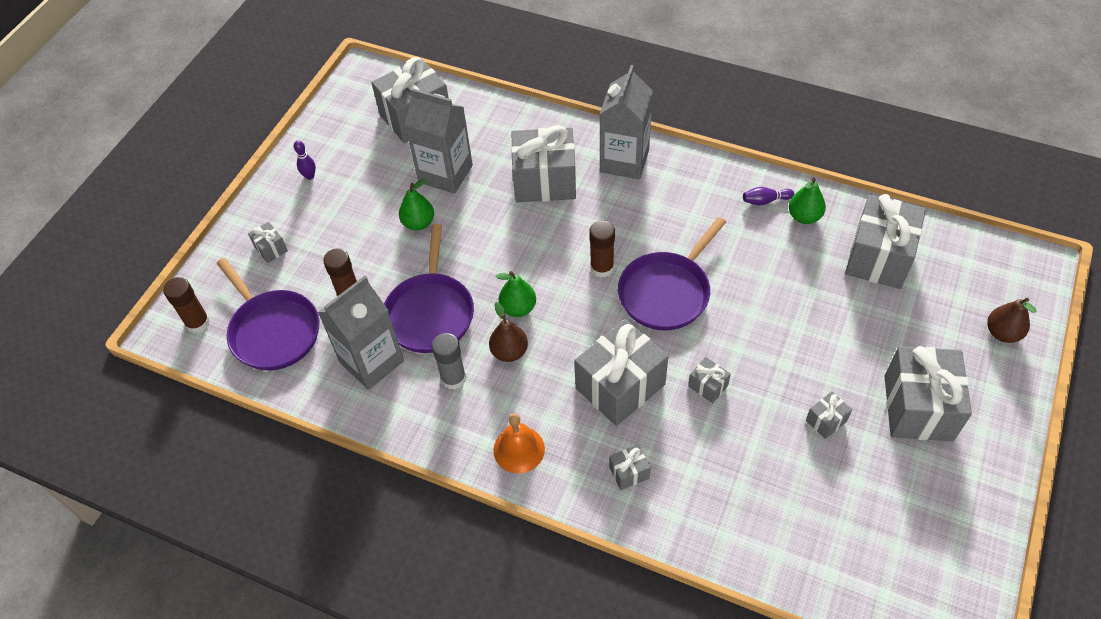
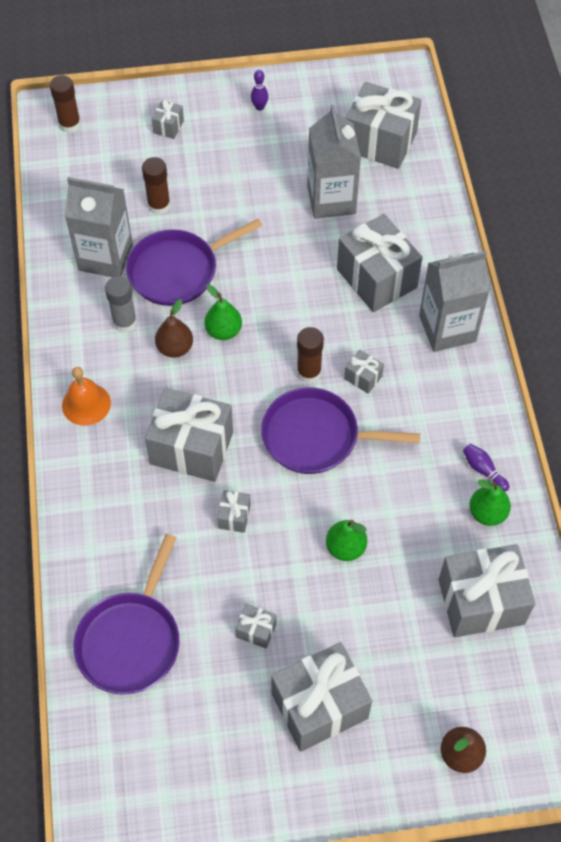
camera: 55 degrees right, 5 degrees up
purple pan [216,258,320,371] -> purple pan moved to [74,534,180,695]
green pear [399,178,434,230] -> green pear moved to [326,520,367,561]
grey gift [609,444,651,490] -> grey gift moved to [344,349,384,394]

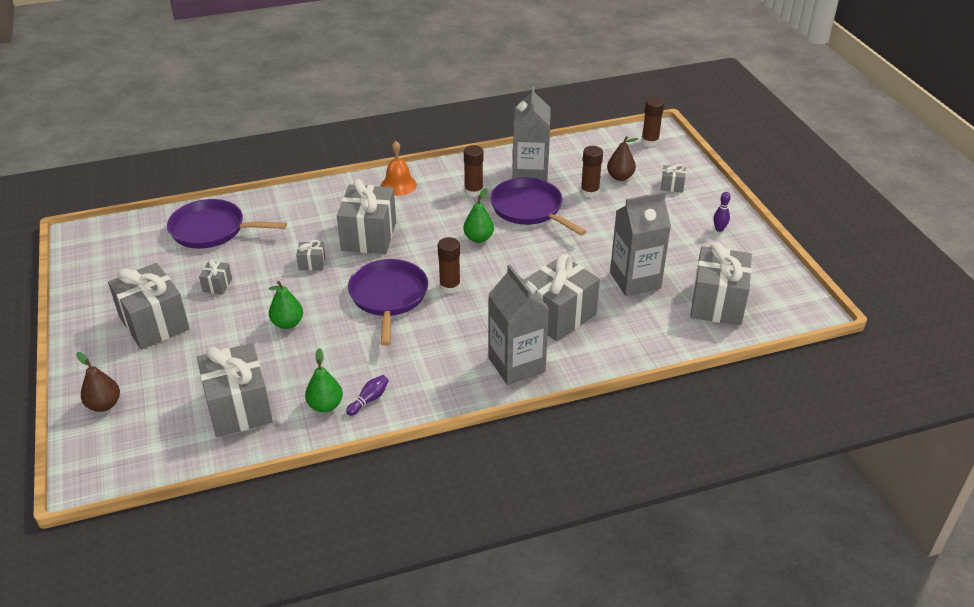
camera: 80 degrees right, 20 degrees down
grey glue stick [105,276,137,333] -> brown glue stick [464,145,483,197]
brown pear [155,299,193,358] -> brown pear moved to [607,136,638,181]
grey gift [344,349,384,394] -> none

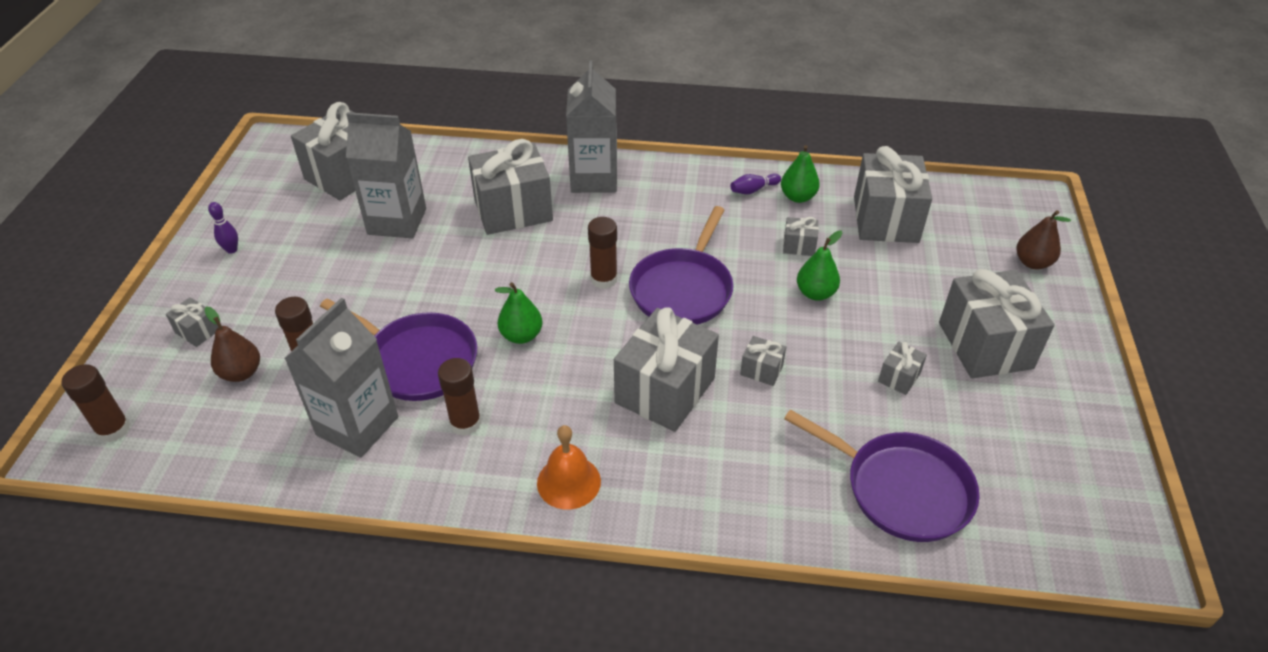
camera: 155 degrees left, 5 degrees up
purple pan [490,177,587,236] -> purple pan turned 45 degrees counterclockwise [320,298,477,401]
none -> grey gift [783,217,819,256]

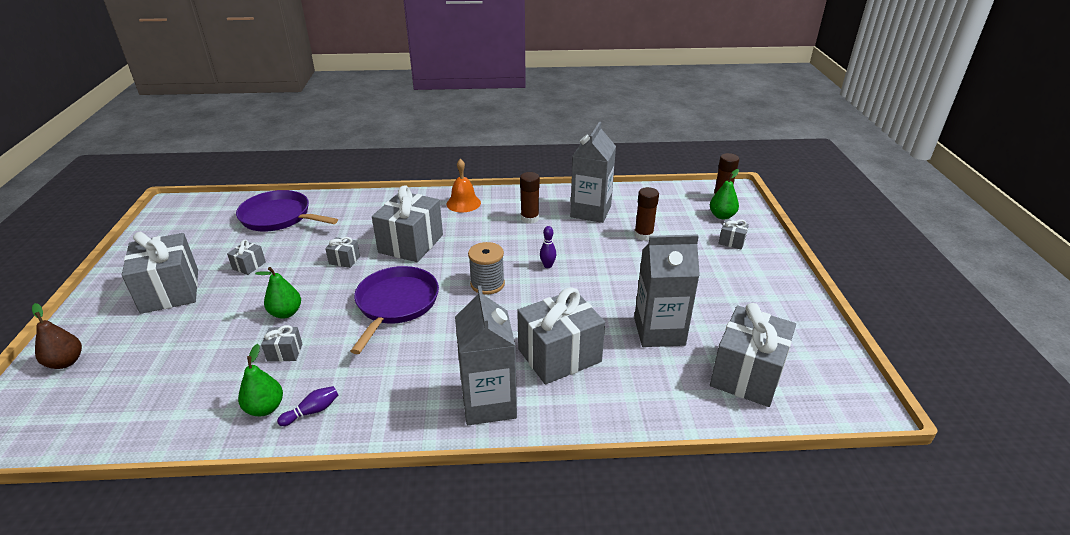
camera: 170 degrees right, 10 degrees down
brown pear [205,307,260,382] -> none
purple bowling pin [208,202,238,254] -> purple bowling pin moved to [540,226,556,268]
purple pan [320,298,477,401] -> none
green pear [495,282,542,344] -> green pear moved to [710,169,739,219]
brown glue stick [588,217,618,289] -> none
grey gift [854,146,932,243] -> none
none -> grey spool [468,242,505,295]

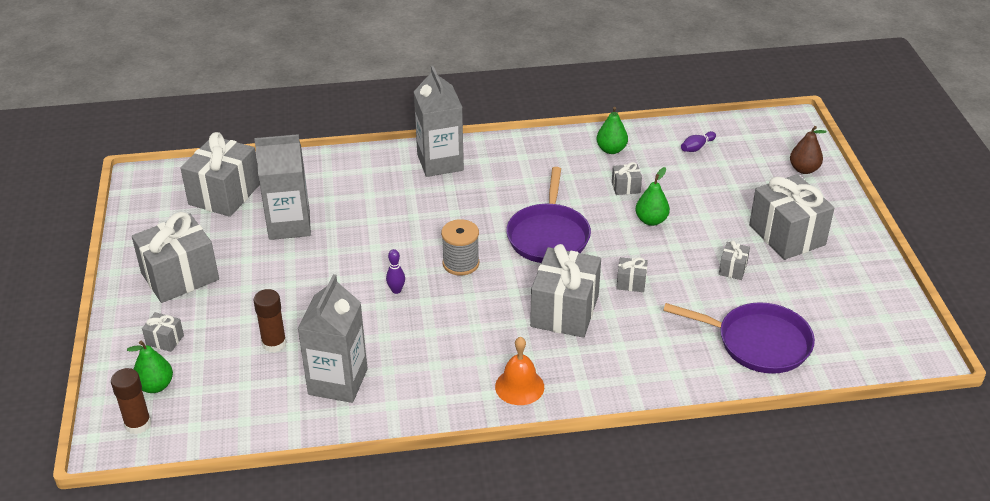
camera: 175 degrees right, 5 degrees up
purple bowling pin [277,386,338,426] -> purple bowling pin moved to [681,131,716,152]
grey gift [517,287,605,384] -> grey gift moved to [132,212,219,303]
brown glue stick [520,172,540,224] -> none

